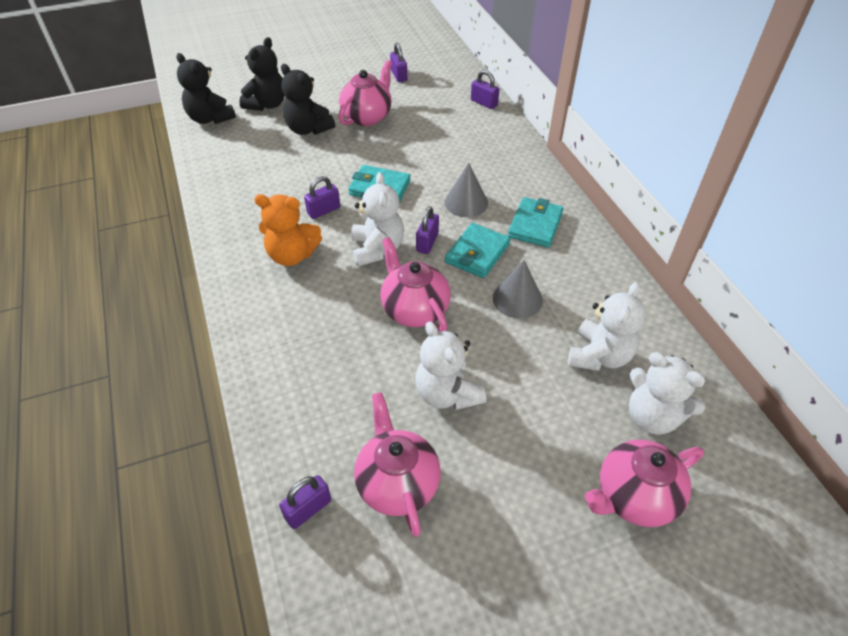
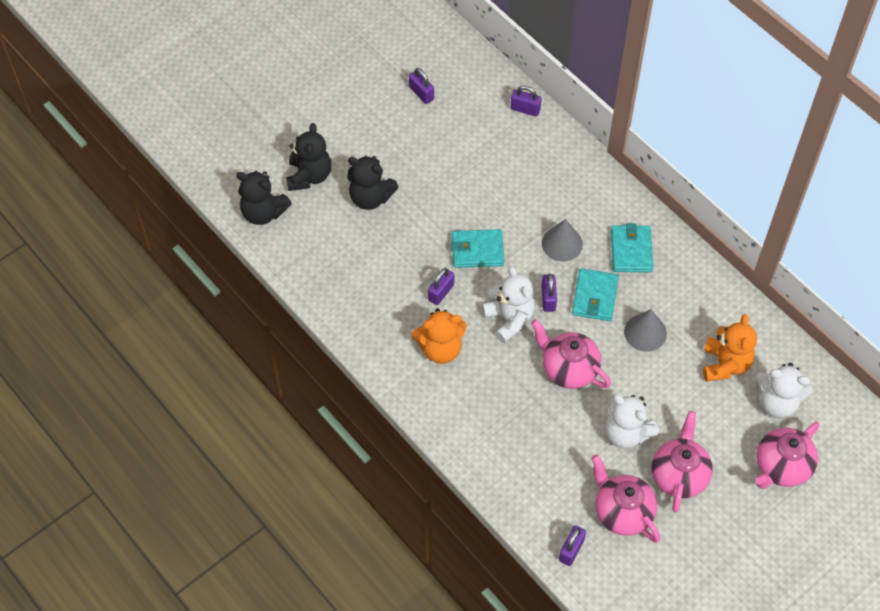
camera: 20 degrees left, 10 degrees up
pink teapot [339,60,392,126] -> pink teapot moved to [651,411,713,513]
white teddy bear [568,282,646,371] -> orange teddy bear [703,314,757,382]

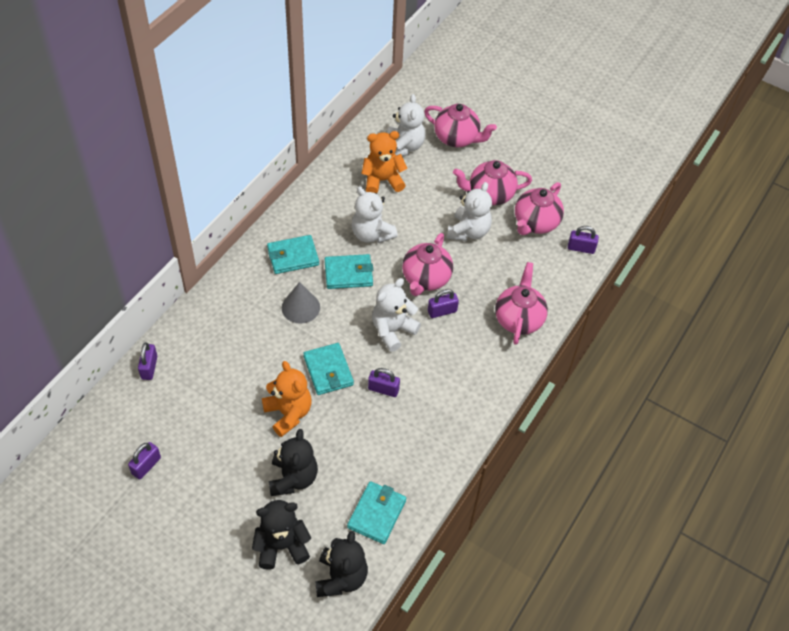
camera: 110 degrees left, 5 degrees down
orange teddy bear [411,308,467,364] -> orange teddy bear moved to [262,361,312,437]
purple padlock [541,273,557,312] -> purple padlock moved to [428,289,459,318]
grey cone [624,309,667,352] -> white teddy bear [352,186,398,243]
none -> turquoise wallet [347,481,406,544]
none -> pink teapot [495,262,548,345]

